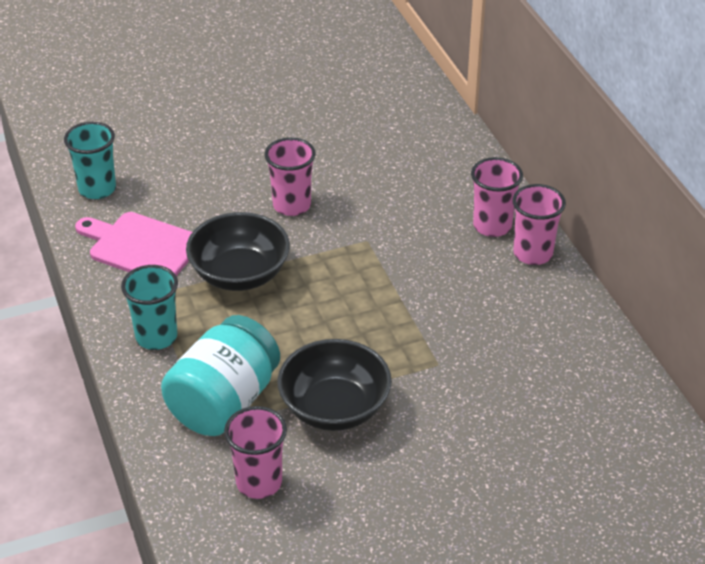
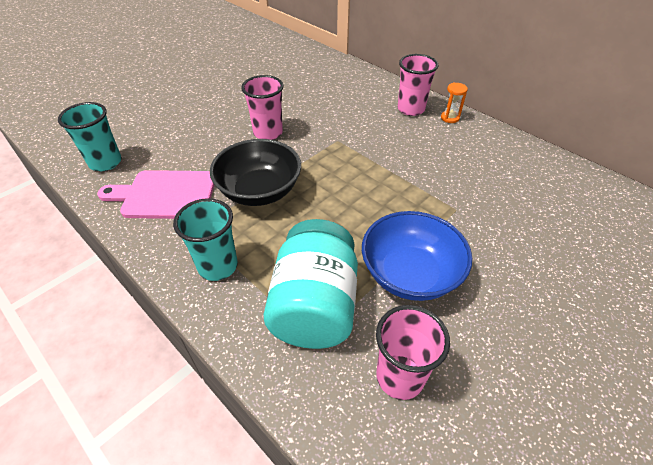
camera: 25 degrees left, 5 degrees up
black bowl [277,339,392,431] -> blue bowl [362,211,472,301]
pink cup [512,184,566,265] -> orange hourglass [441,83,468,123]

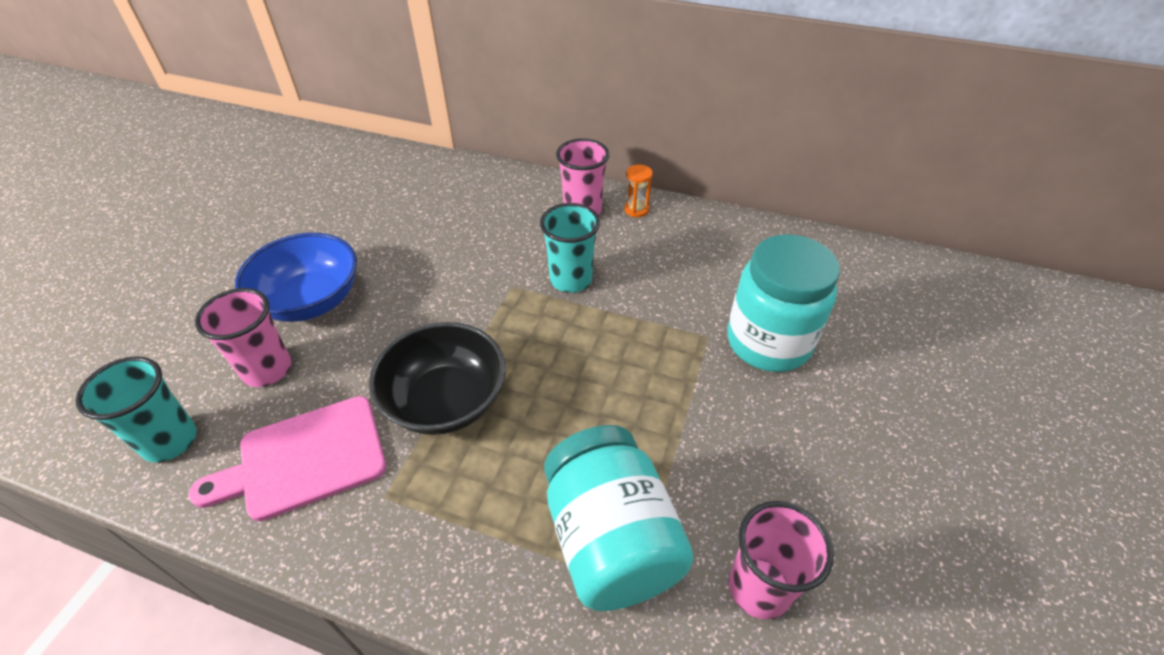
camera: 25 degrees left, 0 degrees up
turquoise cup [173,198,238,281] -> turquoise cup moved to [540,203,600,293]
pink cup [241,75,283,140] -> pink cup moved to [195,288,291,387]
blue bowl [362,211,472,301] -> blue bowl moved to [235,233,357,322]
none -> turquoise jar [727,234,840,372]

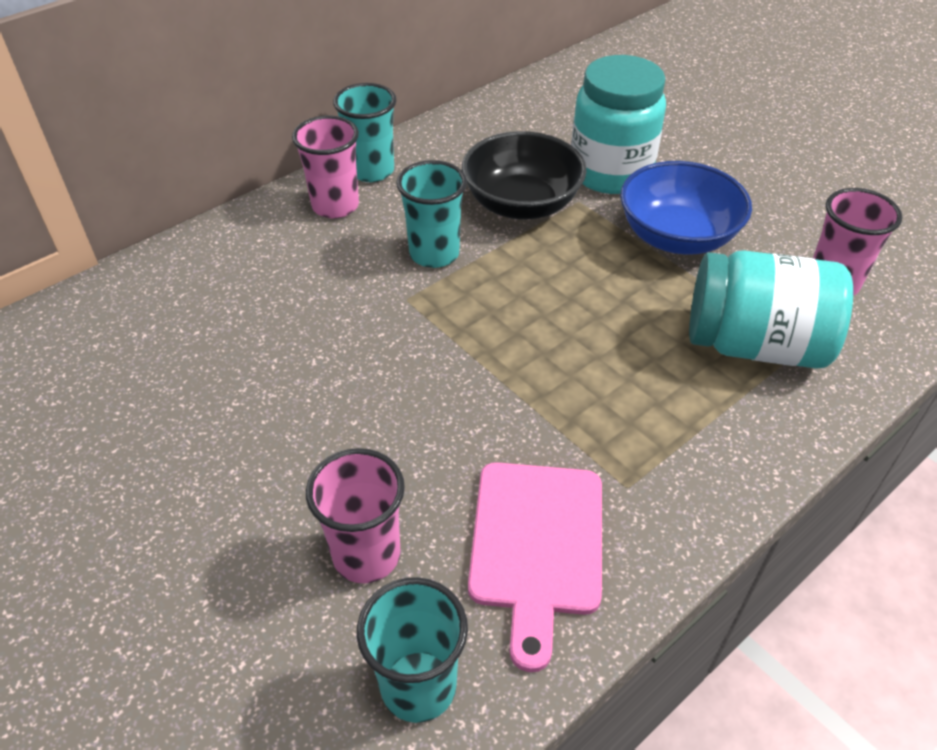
camera: 60 degrees left, 0 degrees up
blue bowl [235,233,357,322] -> blue bowl moved to [620,161,752,255]
black bowl [369,322,506,435] -> black bowl moved to [462,131,587,220]
orange hourglass [624,164,653,217] -> turquoise cup [333,83,397,182]

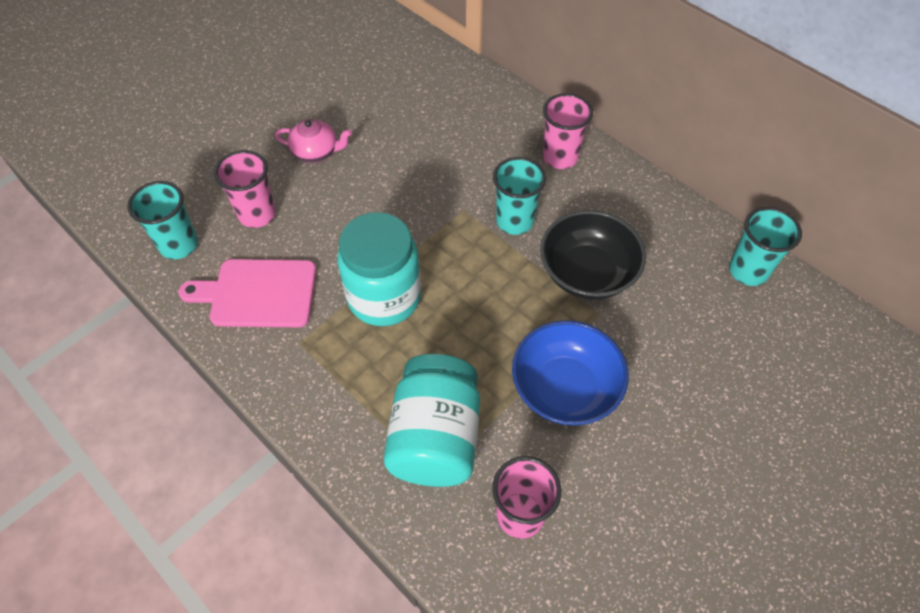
camera: 85 degrees right, 10 degrees up
turquoise cup [333,83,397,182] -> turquoise cup moved to [729,207,802,286]
turquoise jar [571,55,666,194] -> turquoise jar moved to [338,212,421,326]
none -> pink teapot [275,119,352,163]

